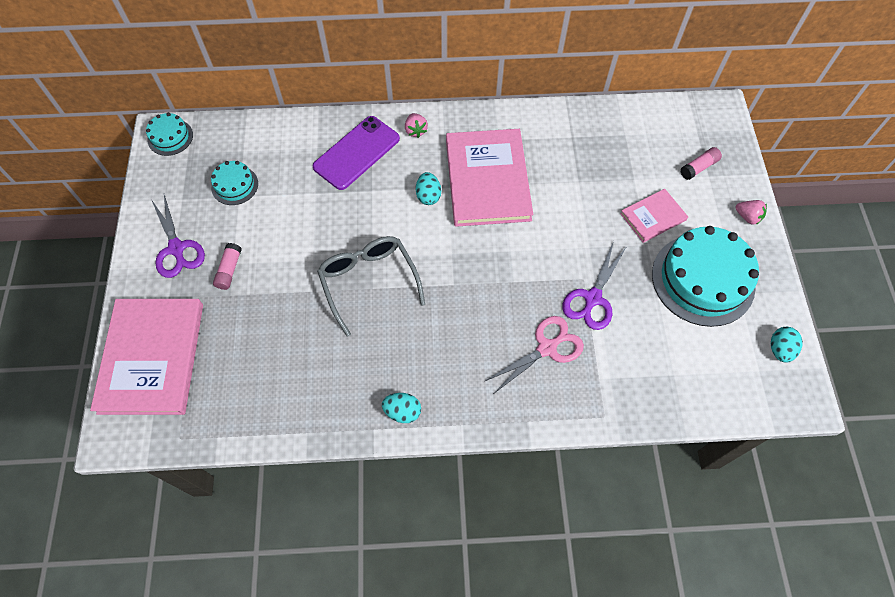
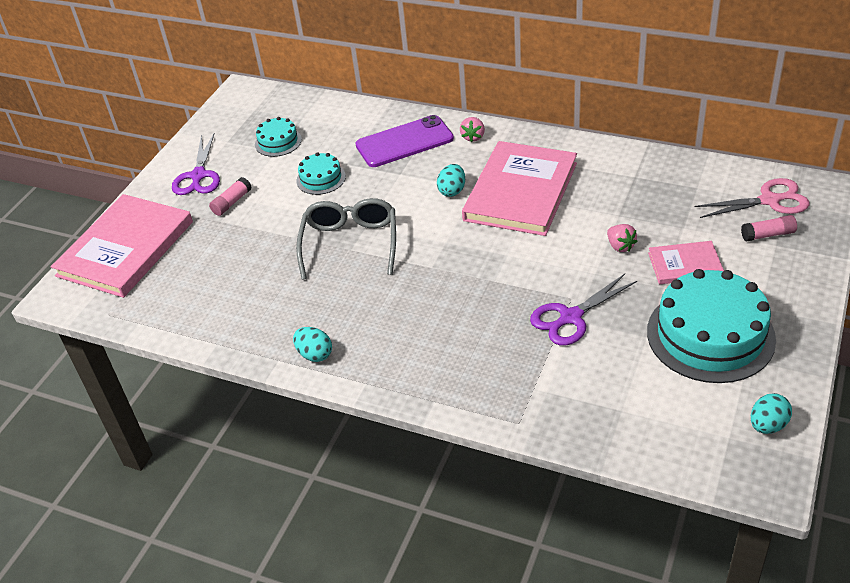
camera: 30 degrees right, 20 degrees down
turquoise cake [146,113,193,156] -> turquoise cake moved to [296,152,346,195]
pink scissors [485,316,584,393] -> pink scissors moved to [695,178,810,218]
pink strawberry [736,200,767,225] -> pink strawberry moved to [607,224,638,252]

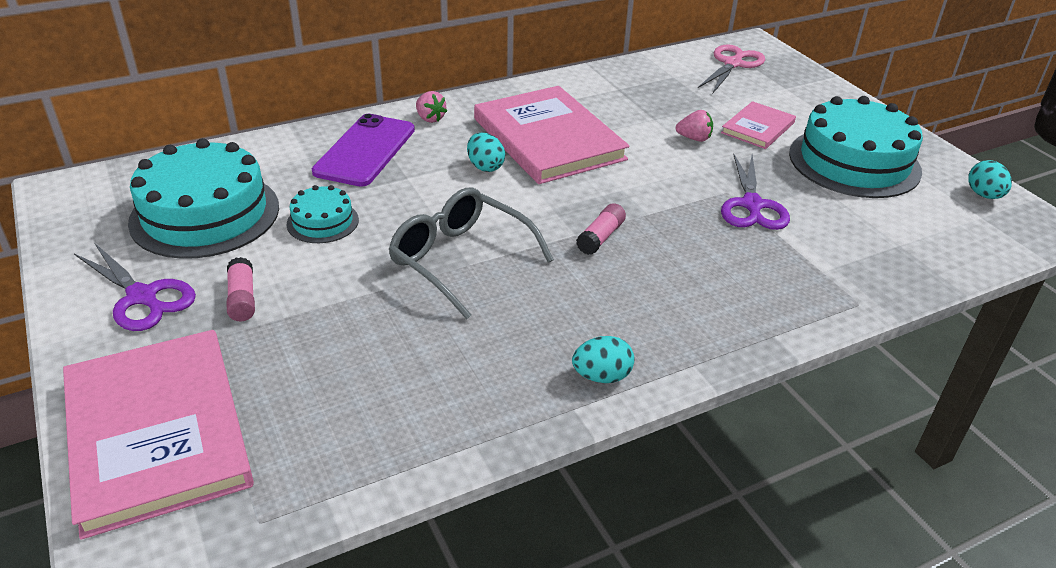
camera: 55 degrees left, 5 degrees down
turquoise cake [255,117,302,157] -> turquoise cake [128,138,279,259], size x2.05
pink glue stick [741,215,797,242] -> pink glue stick moved to [576,203,626,255]

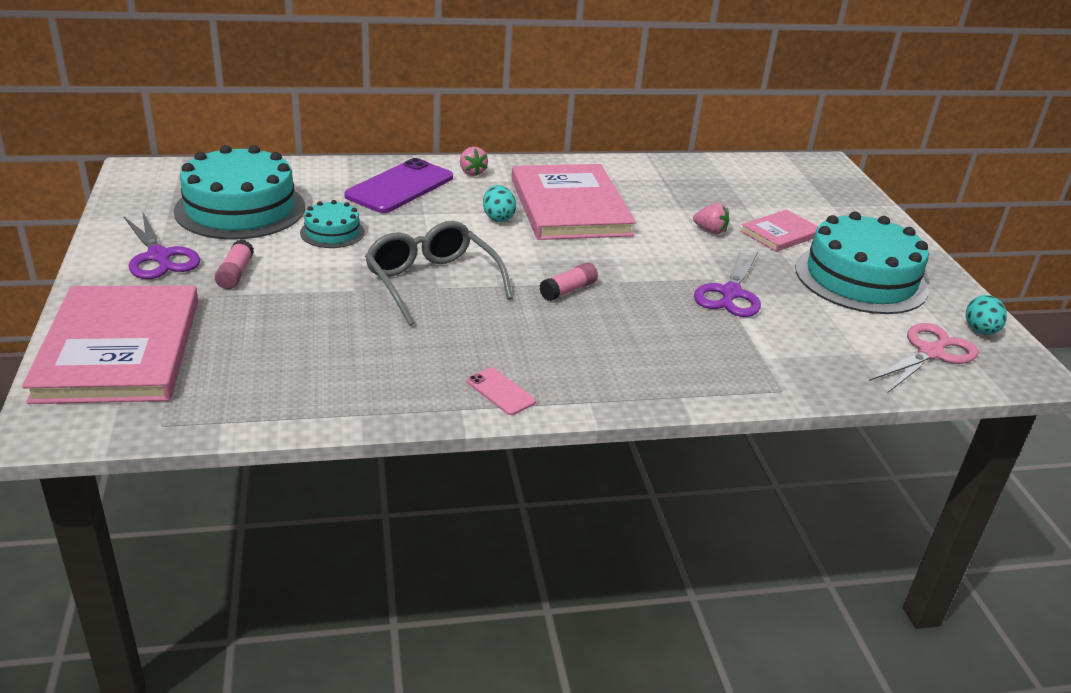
camera: 15 degrees right, 5 degrees down
turquoise egg [572,336,634,383] -> pink phone [467,367,536,415]
pink scissors [698,44,765,93] -> pink scissors moved to [869,323,978,392]

